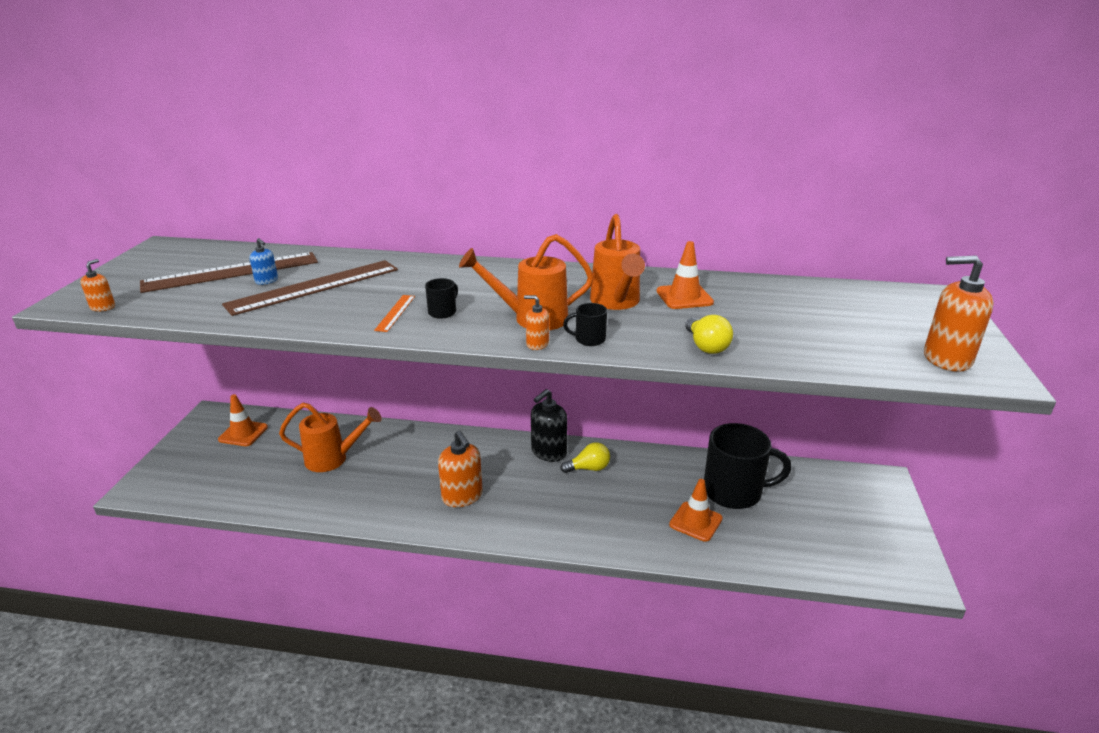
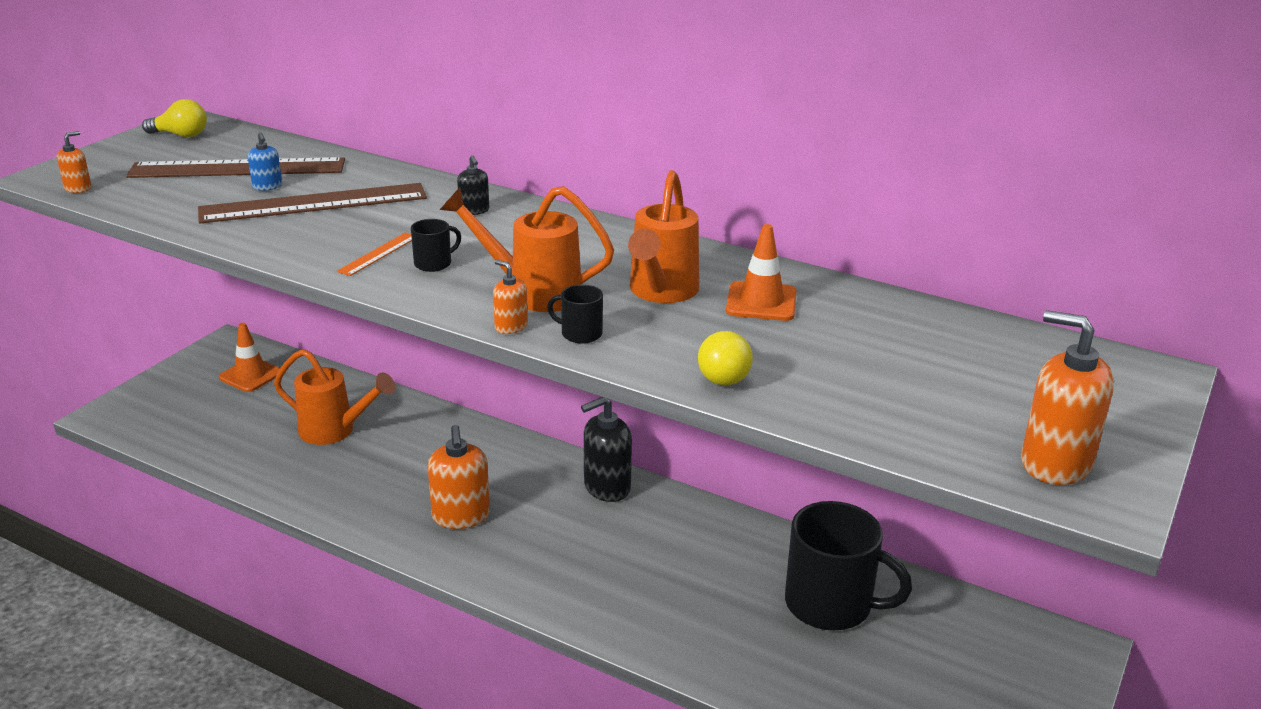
camera: 20 degrees right, 0 degrees up
yellow light bulb [561,442,610,473] -> yellow light bulb moved to [142,99,207,137]
orange traffic cone [669,479,723,542] -> none
none -> black soap dispenser [457,155,489,215]

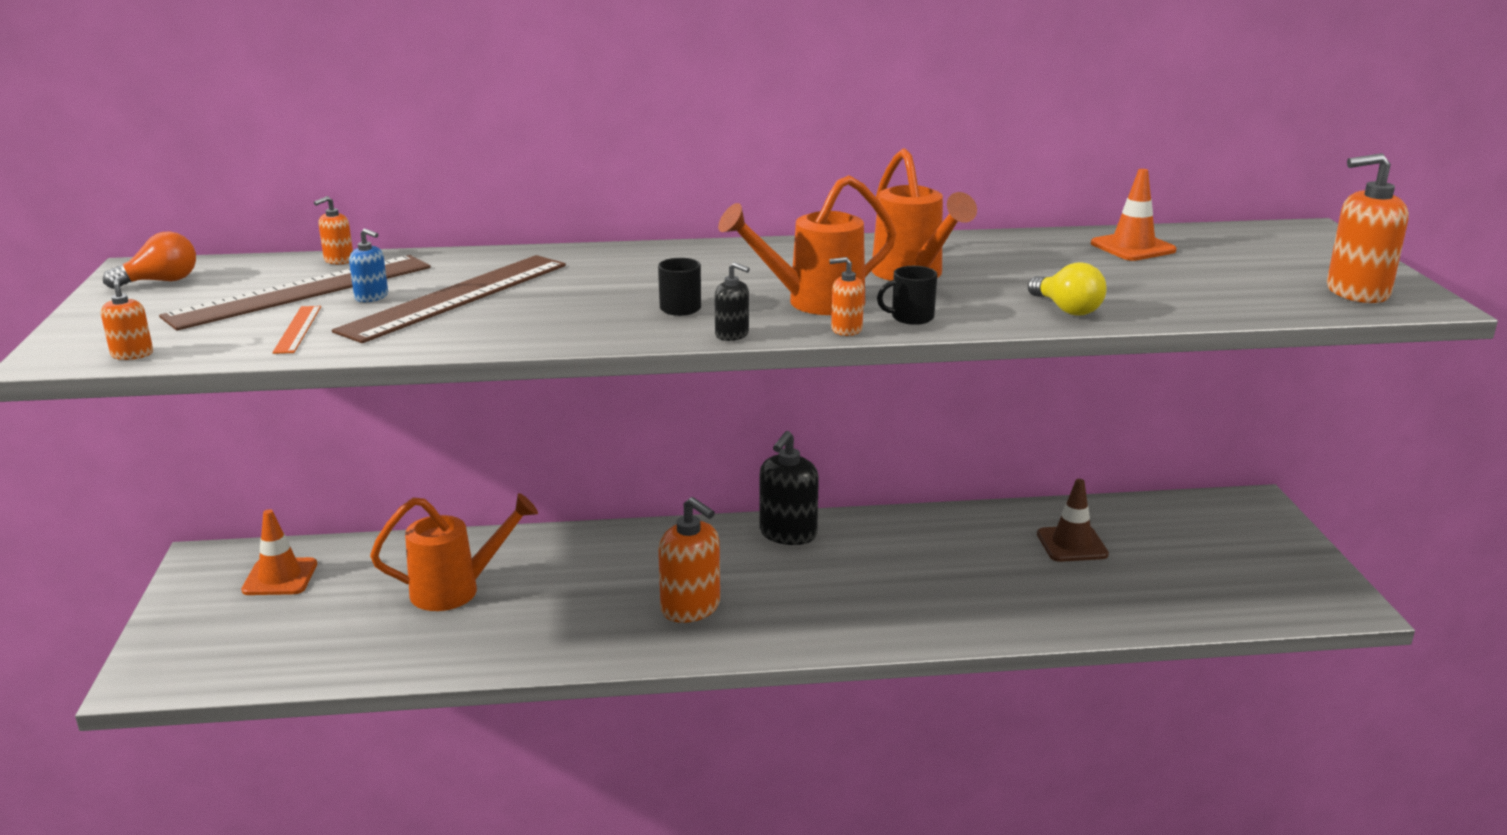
camera: 35 degrees left, 5 degrees down
yellow light bulb [142,99,207,137] -> orange light bulb [103,231,196,289]
orange ruler [337,232,412,276] -> orange ruler moved to [272,306,321,354]
black soap dispenser [457,155,489,215] -> black soap dispenser moved to [714,262,750,341]
orange traffic cone [726,224,797,321] -> orange traffic cone moved to [1091,169,1177,261]
black mug [785,501,912,631] -> brown traffic cone [1037,479,1109,562]
none -> orange soap dispenser [314,196,353,265]

